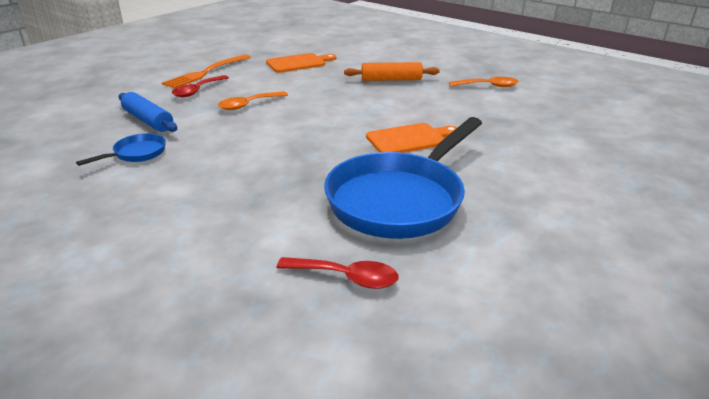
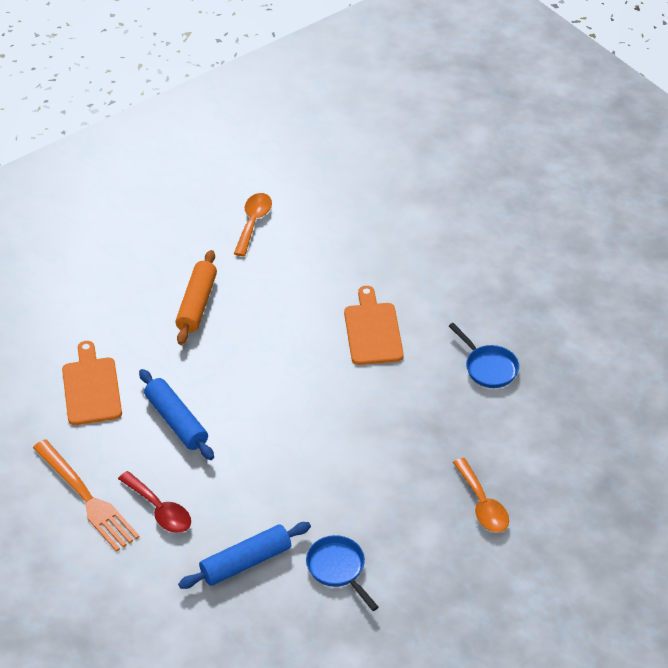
camera: 75 degrees left, 15 degrees up
orange spoon [218,91,288,110] -> orange spoon moved to [453,458,509,533]
red spoon [277,257,399,289] -> none
blue pan [324,117,482,239] -> blue pan [449,323,519,388], size x0.43
none -> blue rolling pin [139,369,214,460]

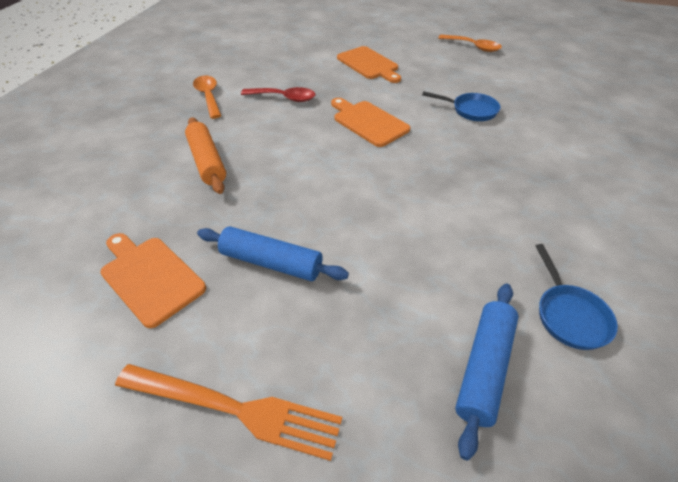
camera: 35 degrees left, 0 degrees up
red spoon [118,471,191,533] -> red spoon moved to [241,87,315,102]
blue pan [306,535,379,611] -> blue pan turned 120 degrees counterclockwise [536,244,618,350]
orange spoon [453,458,509,533] -> orange spoon moved to [438,34,502,52]
none -> orange cutting board [337,46,401,83]

